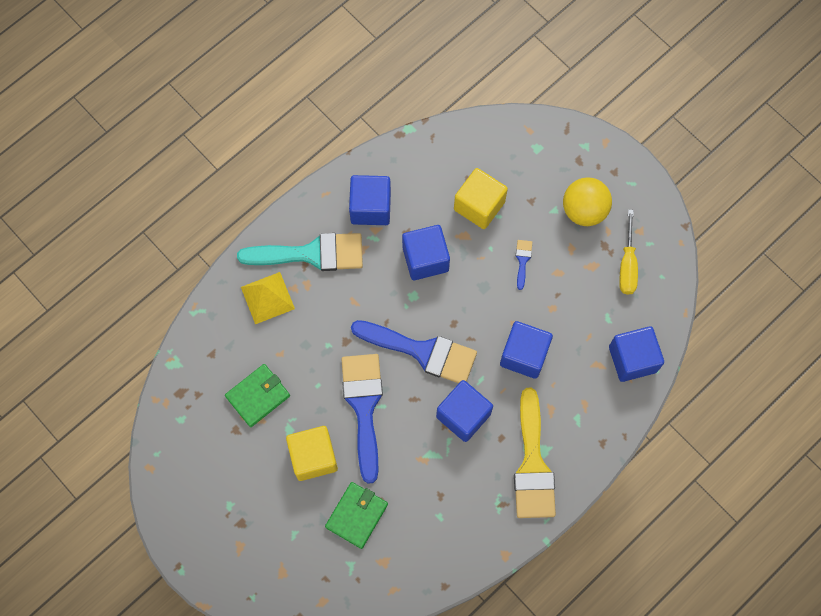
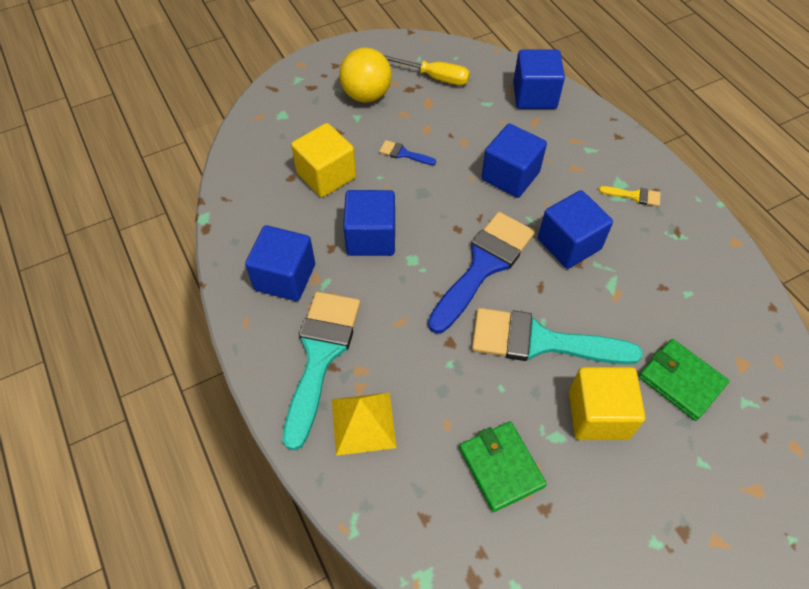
camera: 75 degrees left, 15 degrees down
blue brush [341,354,383,484] -> turquoise brush [472,308,643,365]
yellow brush [514,388,556,518] -> yellow brush [599,186,660,206], size x0.41

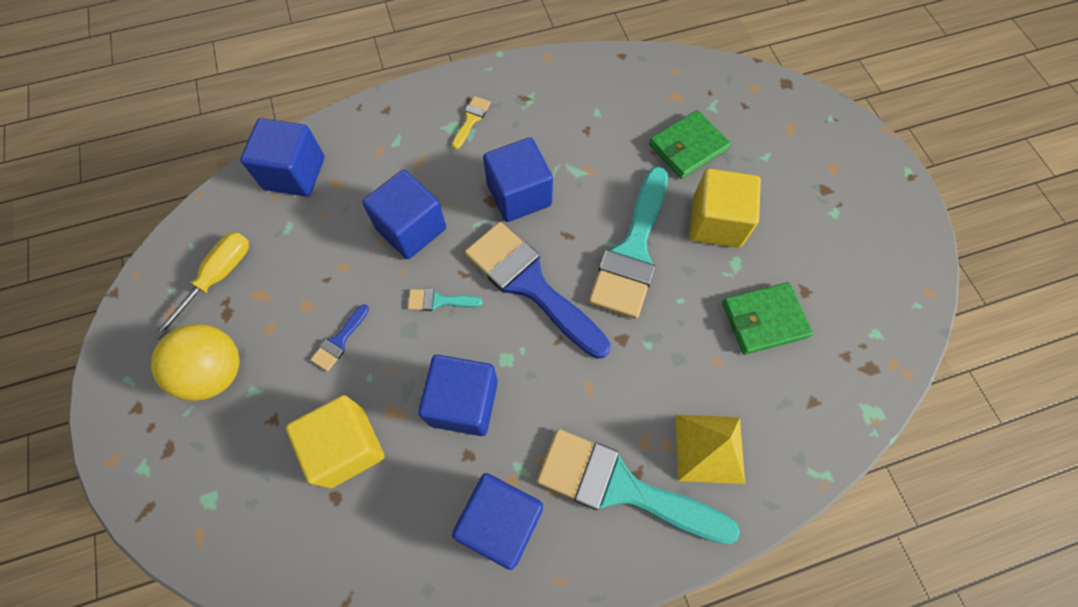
camera: 80 degrees left, 10 degrees up
none -> turquoise brush [408,289,483,311]

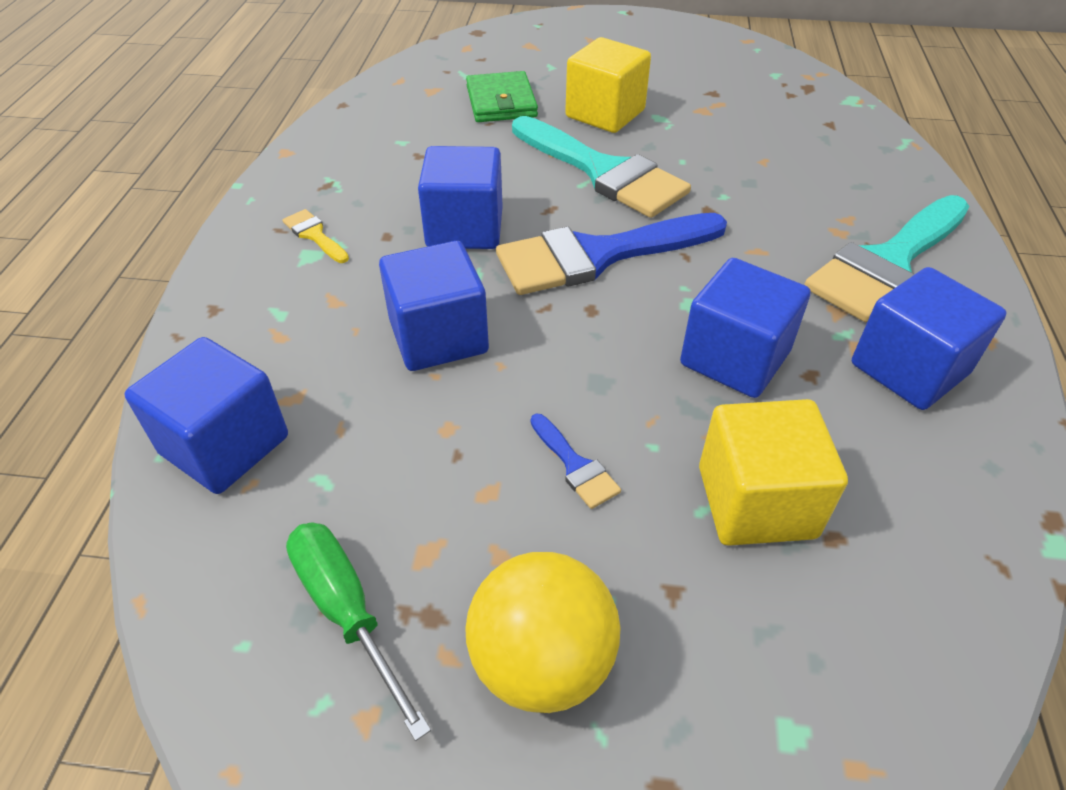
camera: 65 degrees left, 20 degrees down
yellow screwdriver [153,232,249,339] -> green screwdriver [286,522,431,741]
turquoise brush [408,289,483,311] -> none
yellow pyramid [676,414,745,484] -> none
green wallet [722,282,813,354] -> none

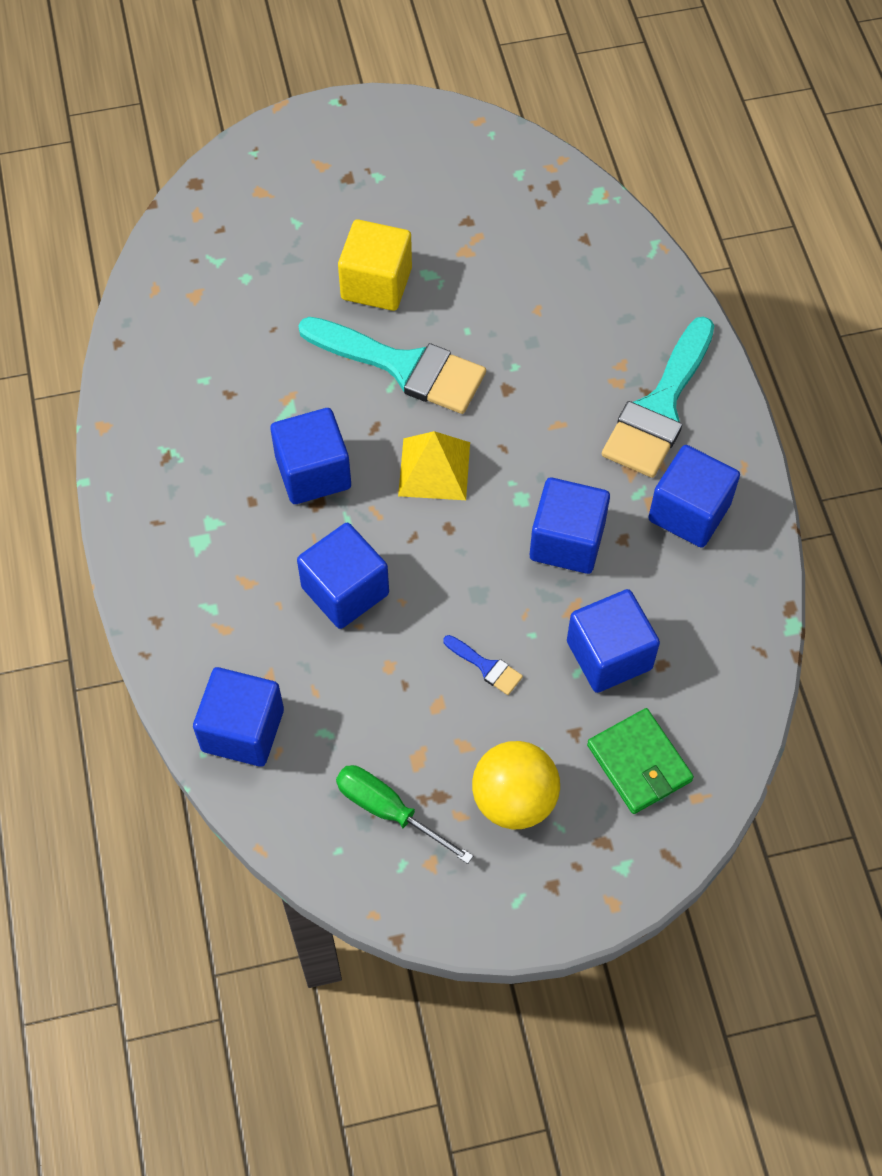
camera: 20 degrees left, 15 degrees up
yellow brush [282,209,349,263] -> none
green wallet [466,71,538,122] -> green wallet moved to [587,708,694,814]
blue brush [496,213,727,295] -> yellow pyramid [398,431,470,500]
yellow cube [699,399,848,546] -> blue cube [567,589,660,693]

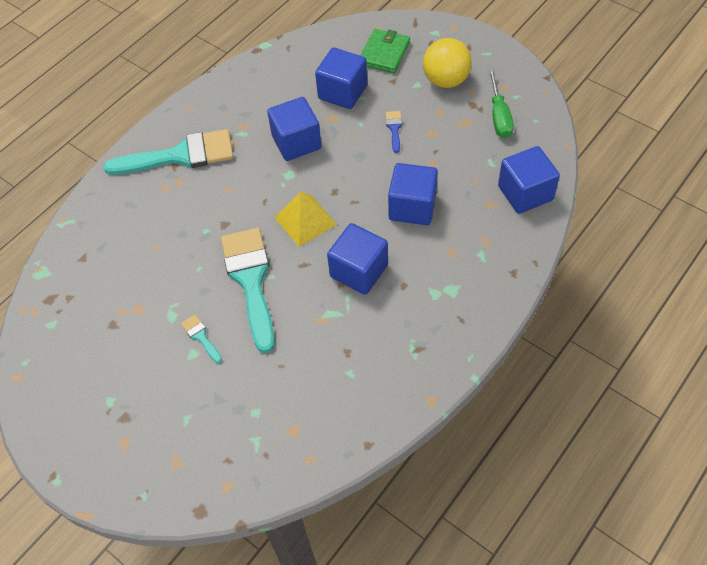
camera: 125 degrees left, 5 degrees down
yellow cube [338,219,412,311] -> turquoise brush [181,315,222,363]
blue cube [648,445,740,548] -> none

